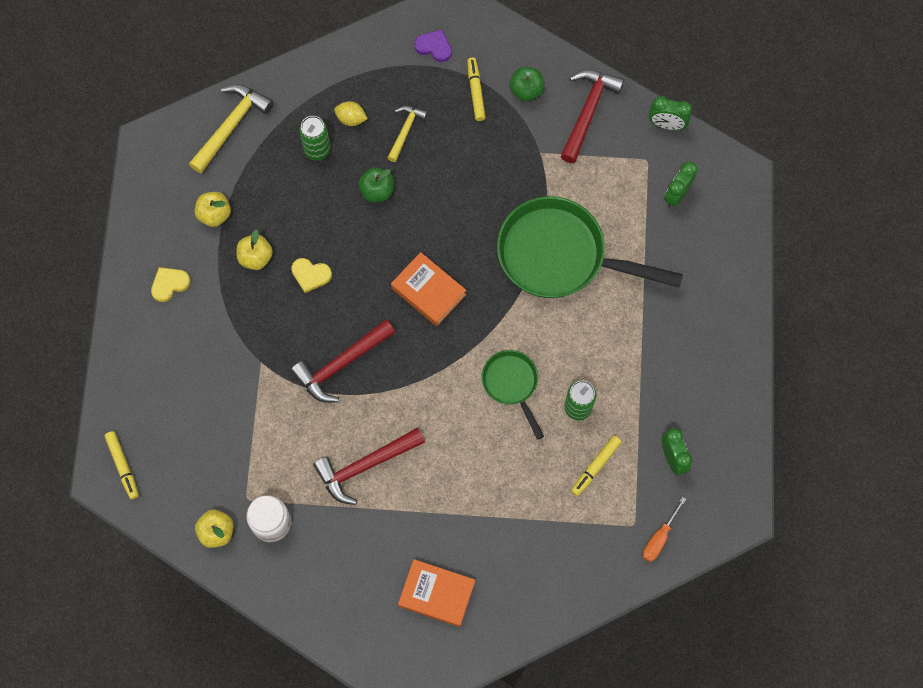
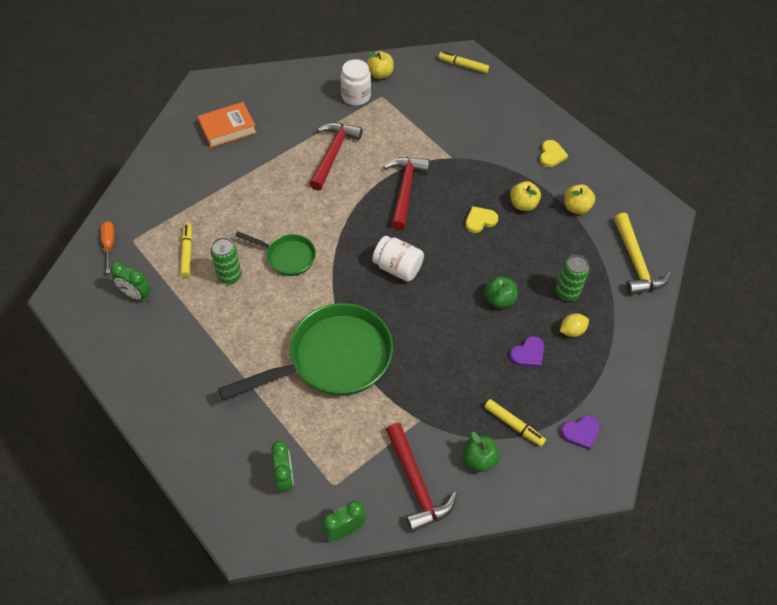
camera: 135 degrees right, 15 degrees down
yellow hammer [387,106,428,162] -> purple heart [509,336,544,367]
orange book [391,252,466,326] -> white jar [372,236,424,282]

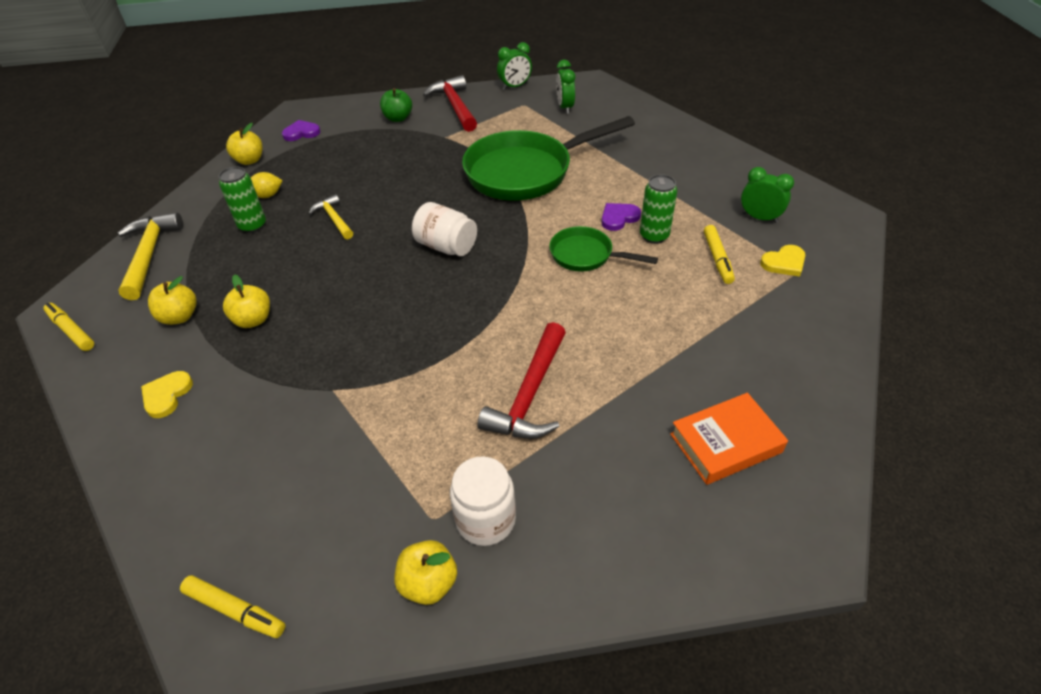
camera: 175 degrees left, 10 degrees down
orange screwdriver [101,221,115,273] -> none
red hammer [383,157,429,230] -> none
yellow heart [465,206,498,233] -> yellow heart moved to [760,245,806,276]
yellow marker [484,399,546,446] -> yellow marker moved to [43,303,94,351]
green apple [485,276,518,308] -> yellow hammer [309,194,353,239]
purple heart [509,336,544,367] -> purple heart moved to [602,203,641,231]
none -> yellow apple [226,123,263,165]

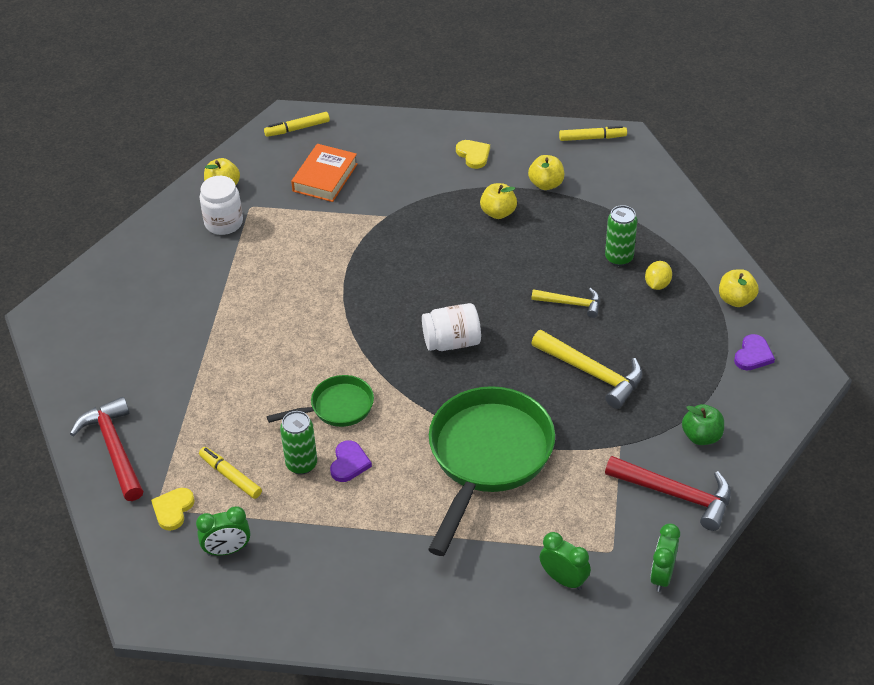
camera: 135 degrees right, 0 degrees up
yellow hammer [118,212,183,300] -> yellow hammer moved to [531,330,643,409]
red hammer [477,322,566,439] -> red hammer moved to [70,397,143,501]
orange book [670,393,788,485] -> orange book moved to [291,144,358,202]

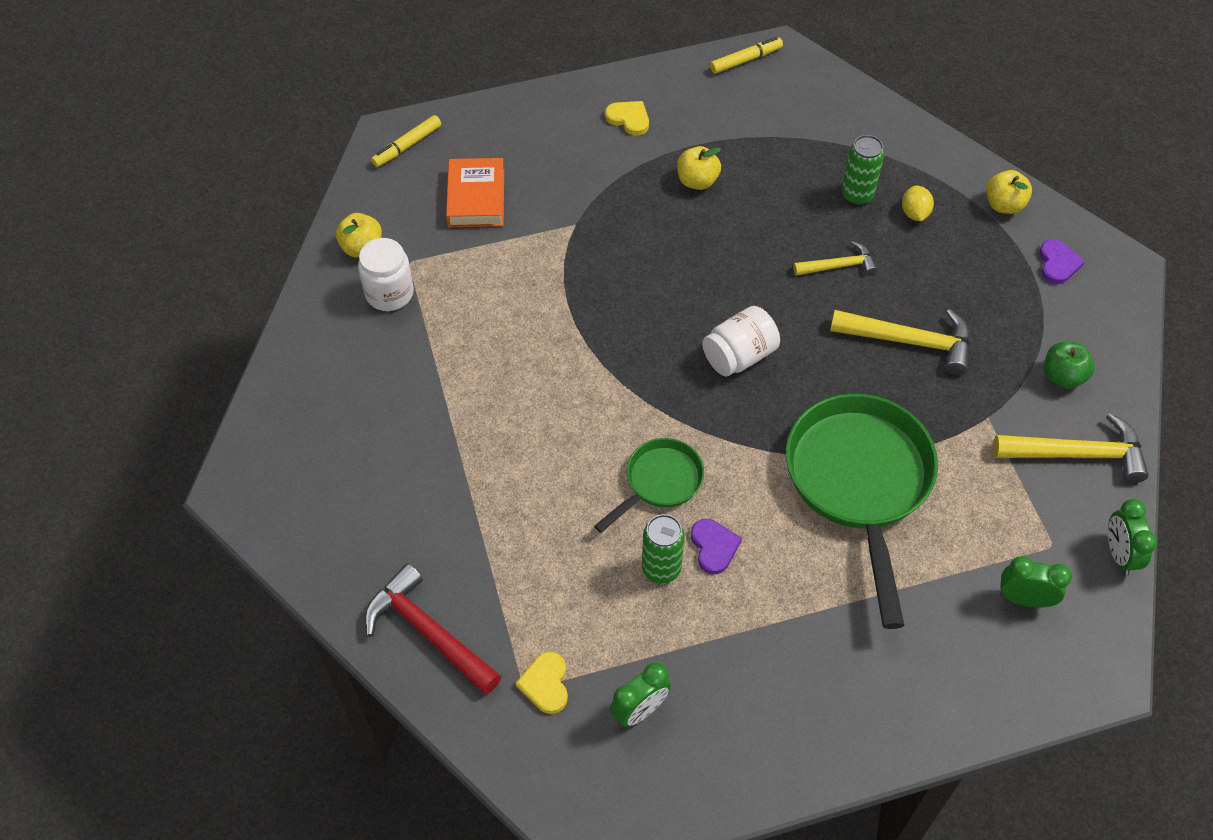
camera: 25 degrees left, 10 degrees up
yellow marker [199,447,262,499] -> none
yellow apple [528,155,564,190] -> none
red hammer [605,456,731,531] -> yellow hammer [993,413,1149,483]

